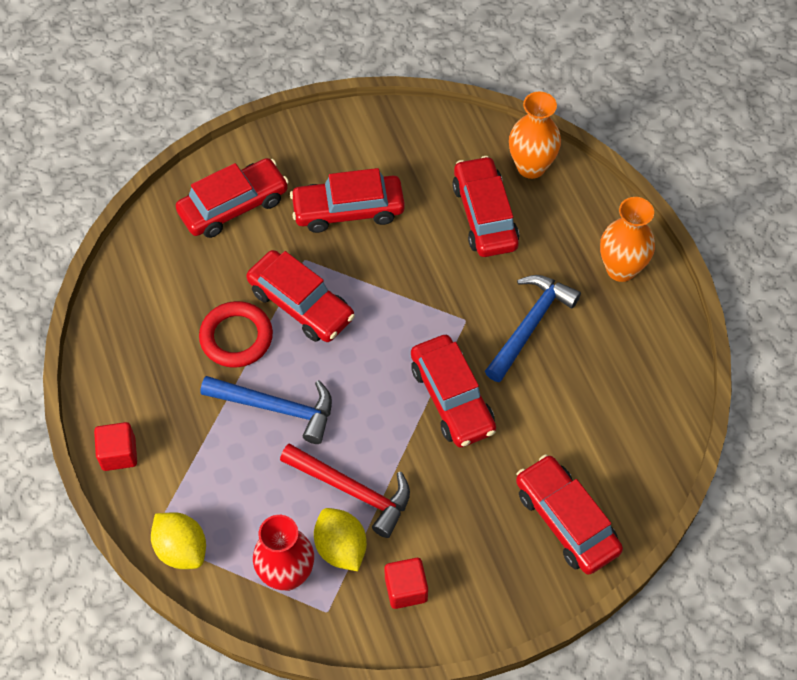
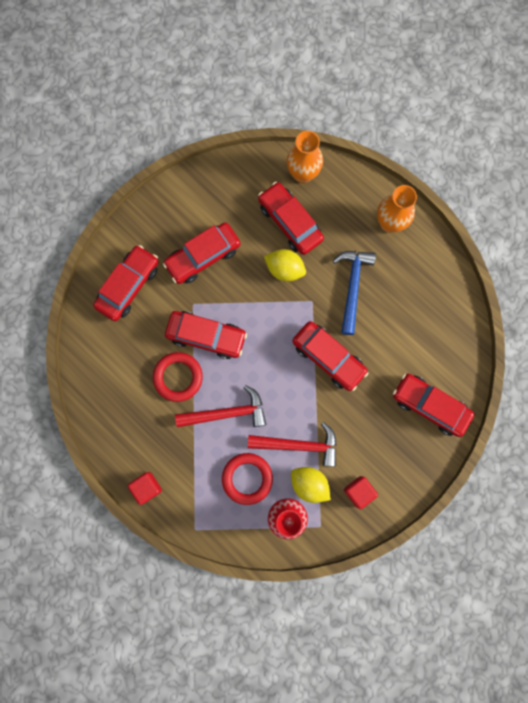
camera: 25 degrees left, 20 degrees up
yellow lemon [151,512,206,569] -> yellow lemon moved to [264,249,306,281]
blue hammer [200,376,332,444] -> red hammer [175,385,266,427]
none -> red ring [222,453,273,505]

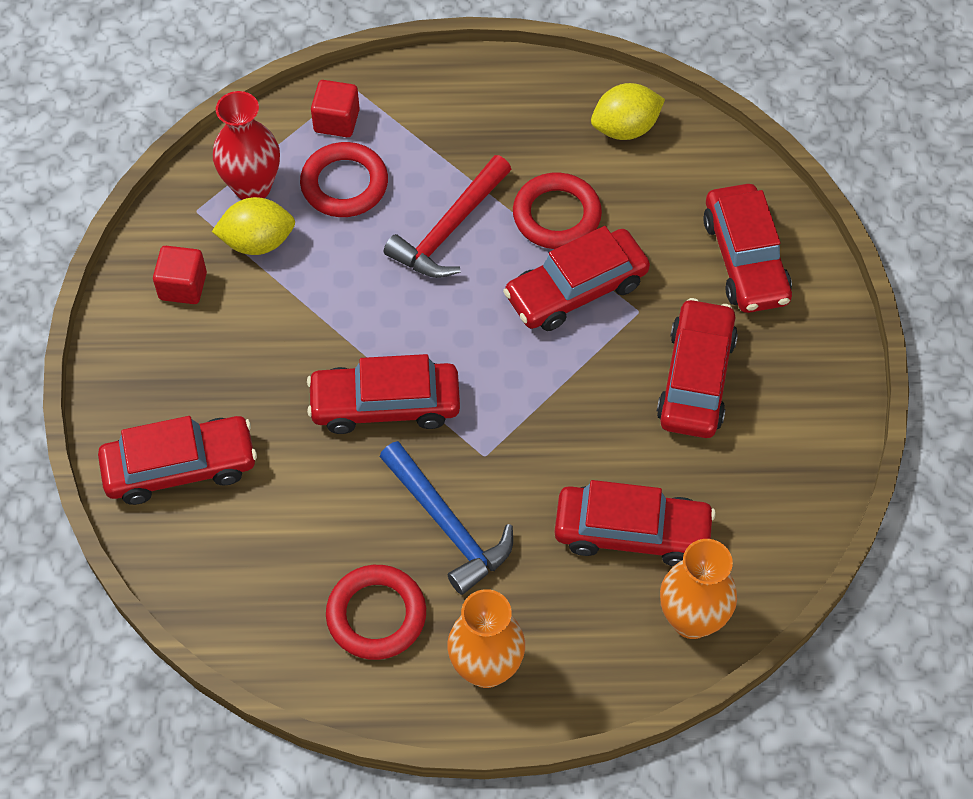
camera: 135 degrees right, 20 degrees down
red cube [128,472,162,505] -> red cube moved to [311,80,360,137]
red hammer [248,422,337,467] -> none
yellow lemon [264,249,306,281] -> yellow lemon moved to [591,83,665,140]
none -> red ring [326,565,426,660]

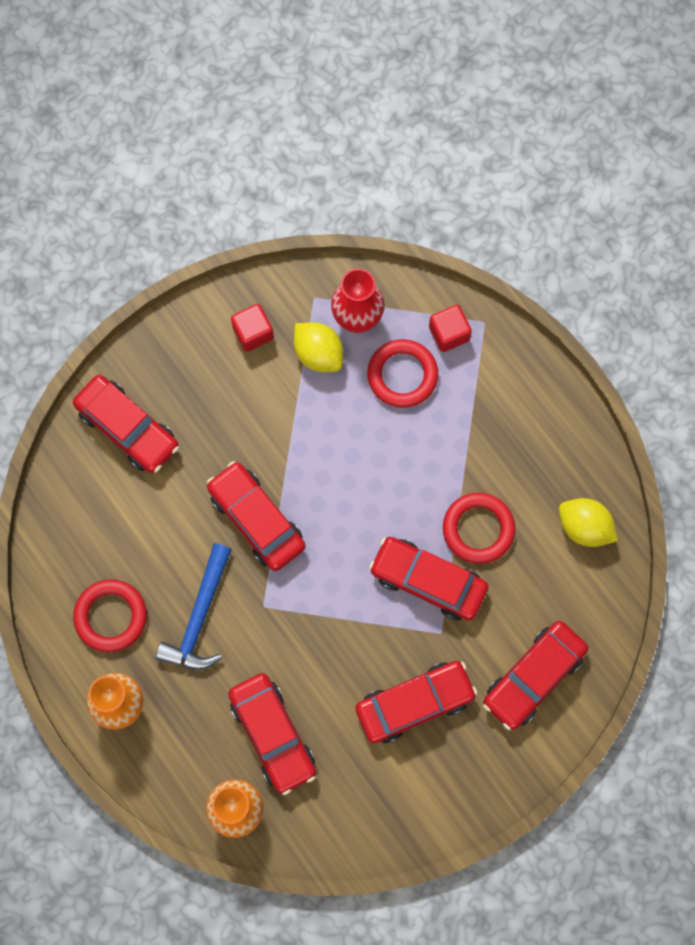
camera: 55 degrees right, 15 degrees up
red hammer [384,155,511,278] -> none

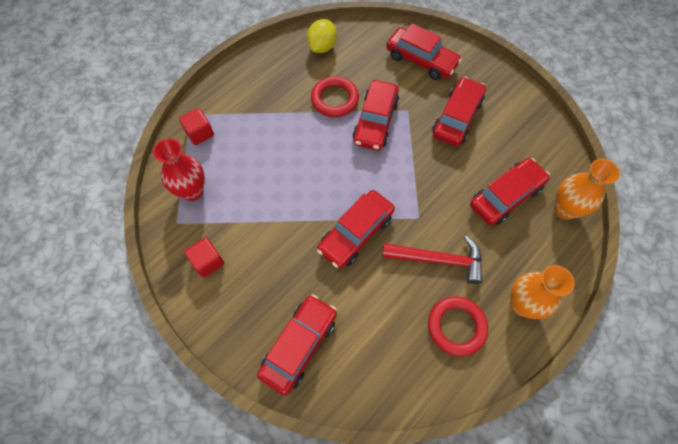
camera: 100 degrees left, 10 degrees down
blue hammer [156,543,232,670] -> red hammer [382,236,482,284]
yellow lemon [294,322,343,372] -> none
red car [355,661,478,744] -> red car turned 60 degrees clockwise [432,77,486,146]
red ring [367,339,438,408] -> none

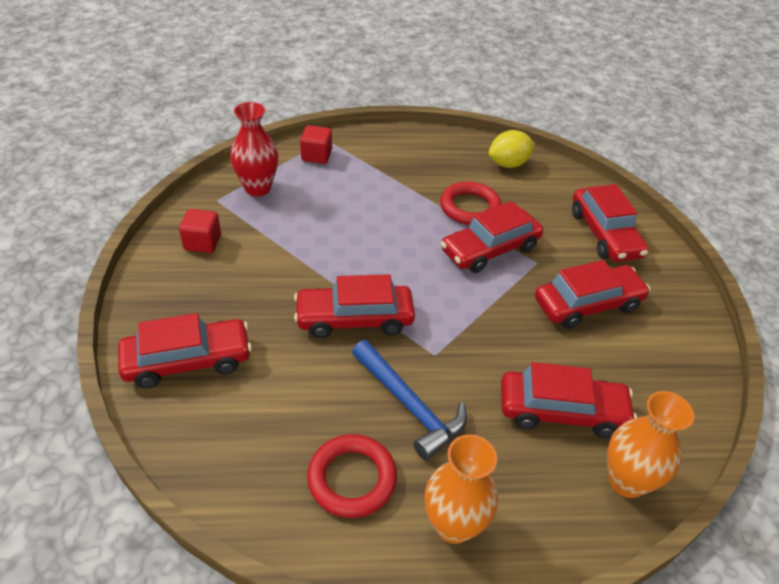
camera: 40 degrees right, 20 degrees down
red hammer [382,236,482,284] -> blue hammer [352,340,467,460]

